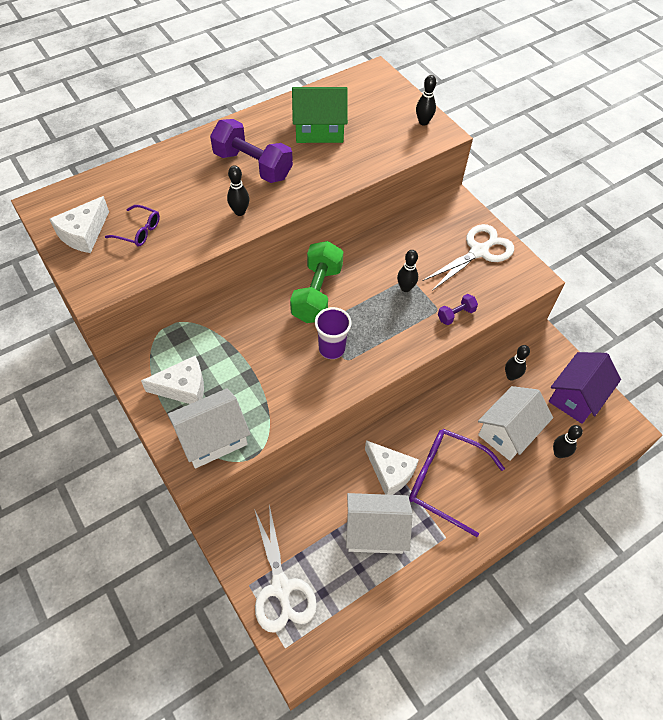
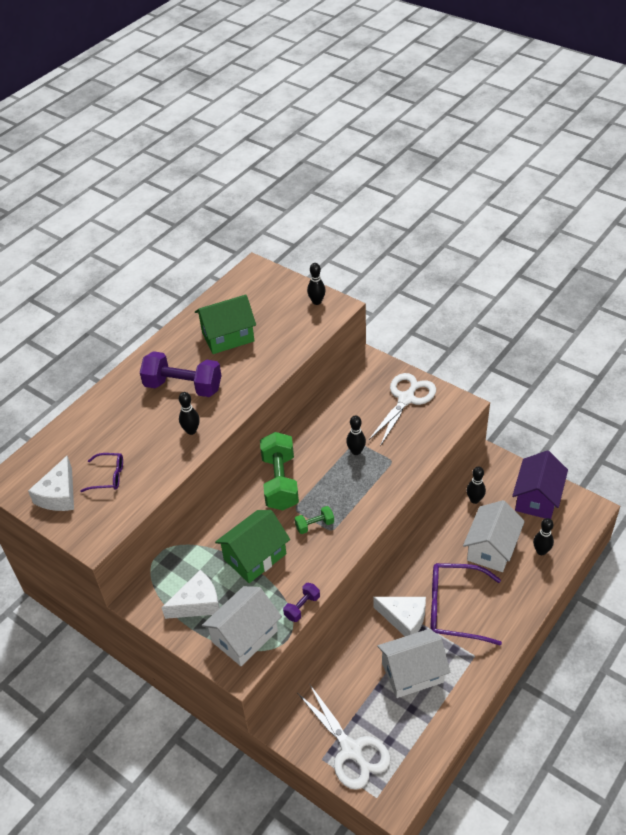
camera: 15 degrees left, 10 degrees down
purple cup [315,307,352,359] -> green dumbbell [295,506,334,534]
purple dumbbell [438,294,478,325] -> purple dumbbell moved to [283,583,320,622]
none -> green house [215,510,290,583]

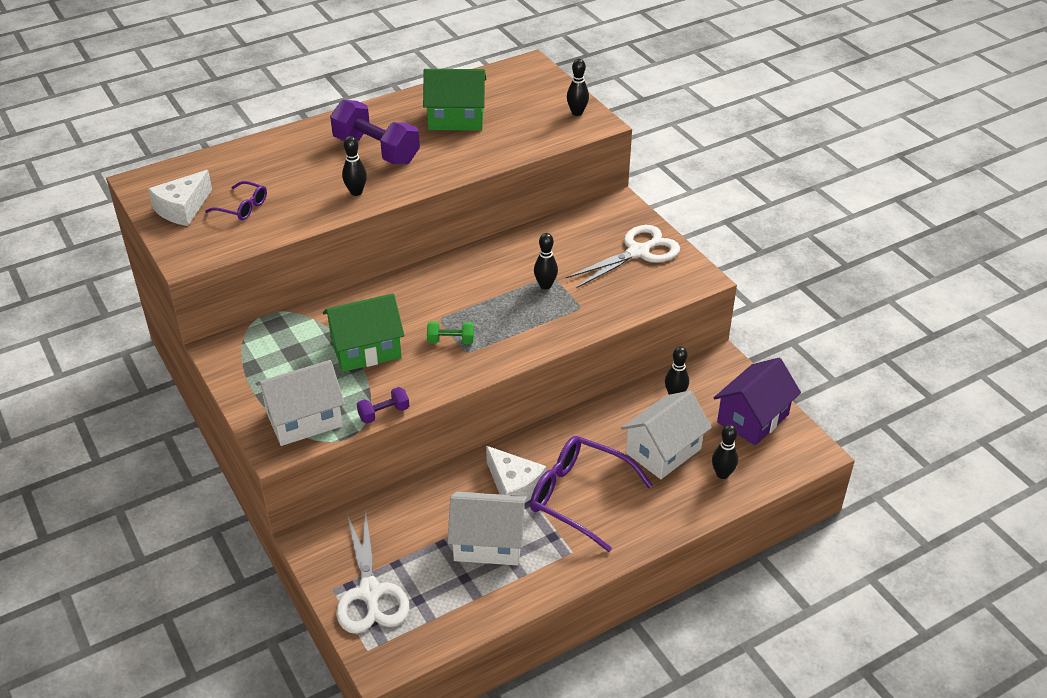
camera: 20 degrees right, 5 degrees down
white cheese [162,570,220,619] -> none
green dumbbell [260,432,299,510] -> none

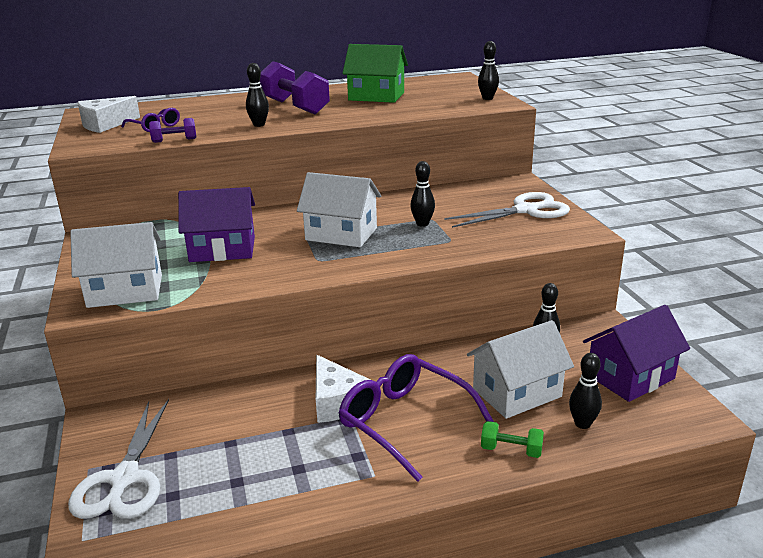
camera: 15 degrees right, 15 degrees down
green house [323,293,404,372] -> purple house [178,187,255,262]
purple dumbbell [357,387,409,424] -> purple dumbbell moved to [149,118,196,143]
green dumbbell [427,321,474,344] -> green dumbbell moved to [481,421,544,458]
white house [447,492,527,565] -> white house moved to [297,172,381,247]

